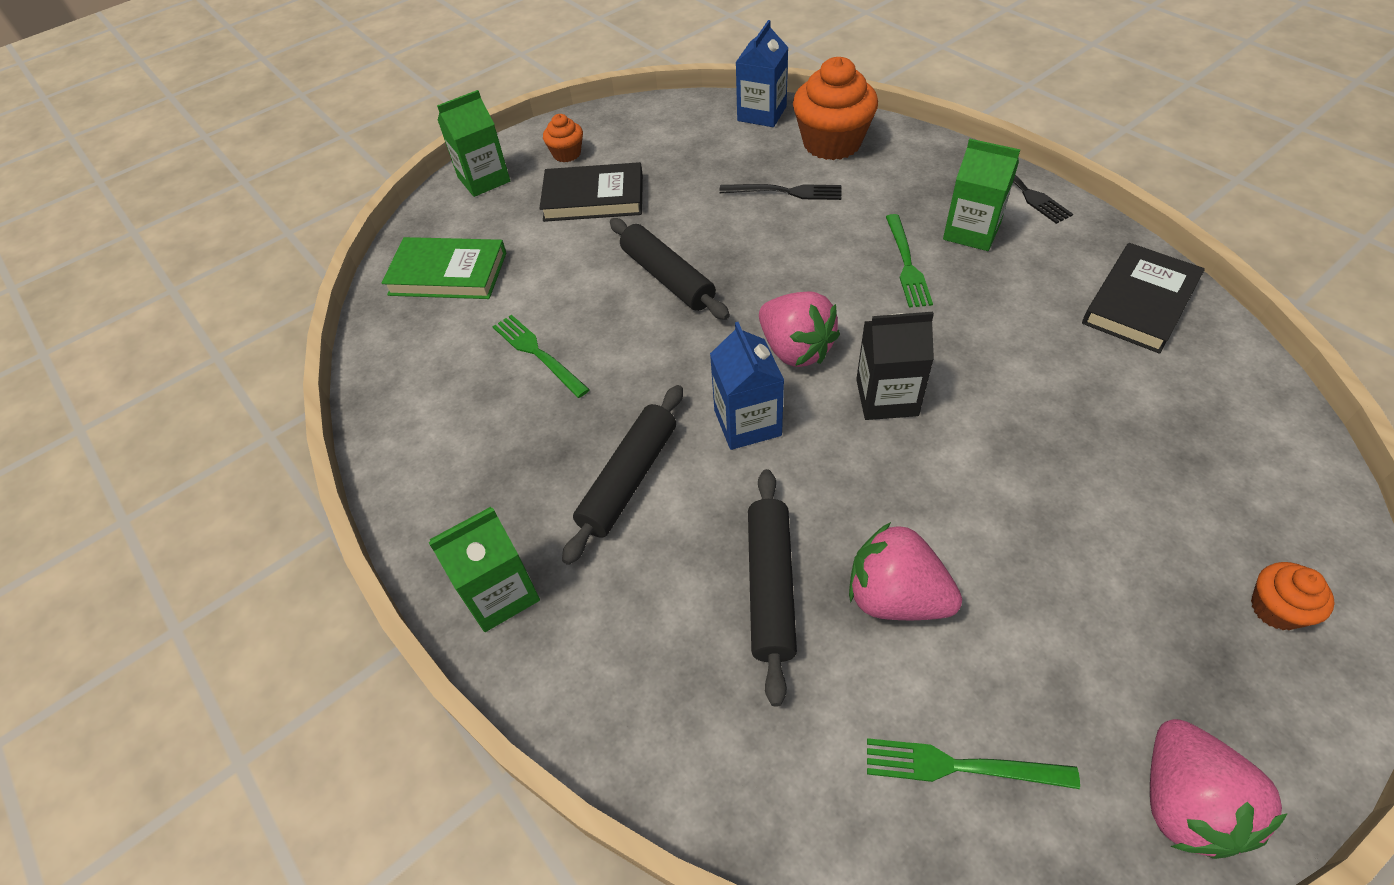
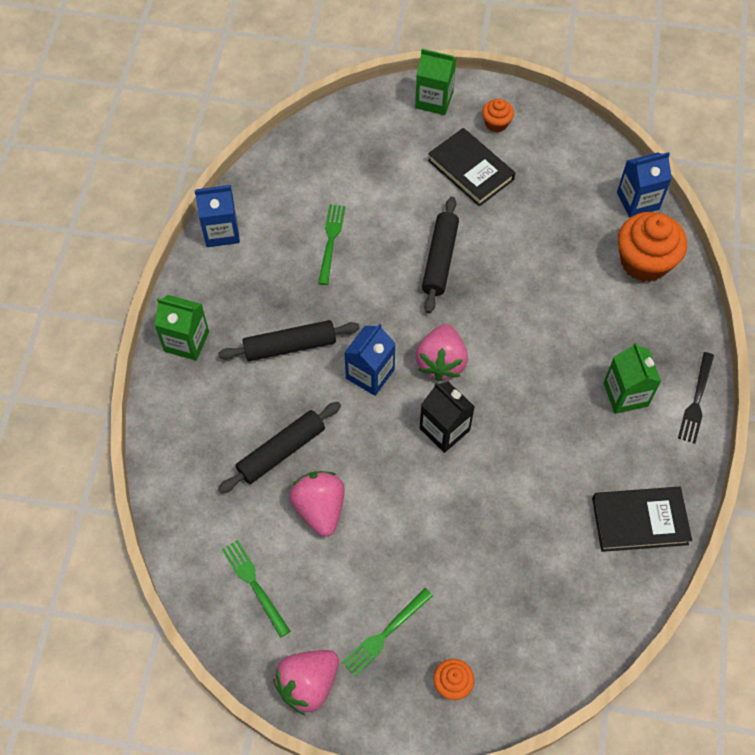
camera: 45 degrees right, 10 degrees up
green book [382,237,506,299] -> none
black fork [719,184,842,200] -> none
green fork [886,214,933,308] -> green fork moved to [342,588,433,677]
none -> blue carton [195,185,240,247]

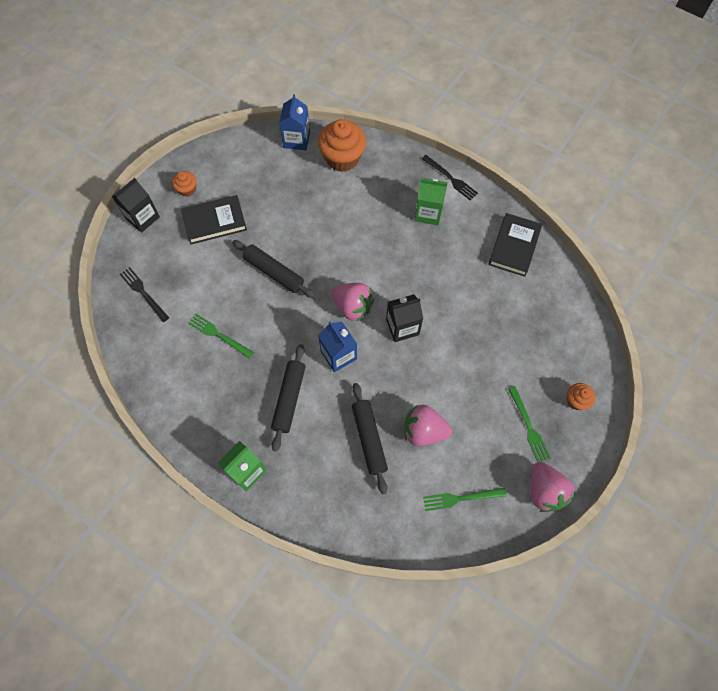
camera: 65 degrees left, 5 degrees up
blue carton [195,185,240,247] -> none
green carton [415,49,456,115] -> black carton [112,178,160,232]
none -> black fork [120,267,169,322]

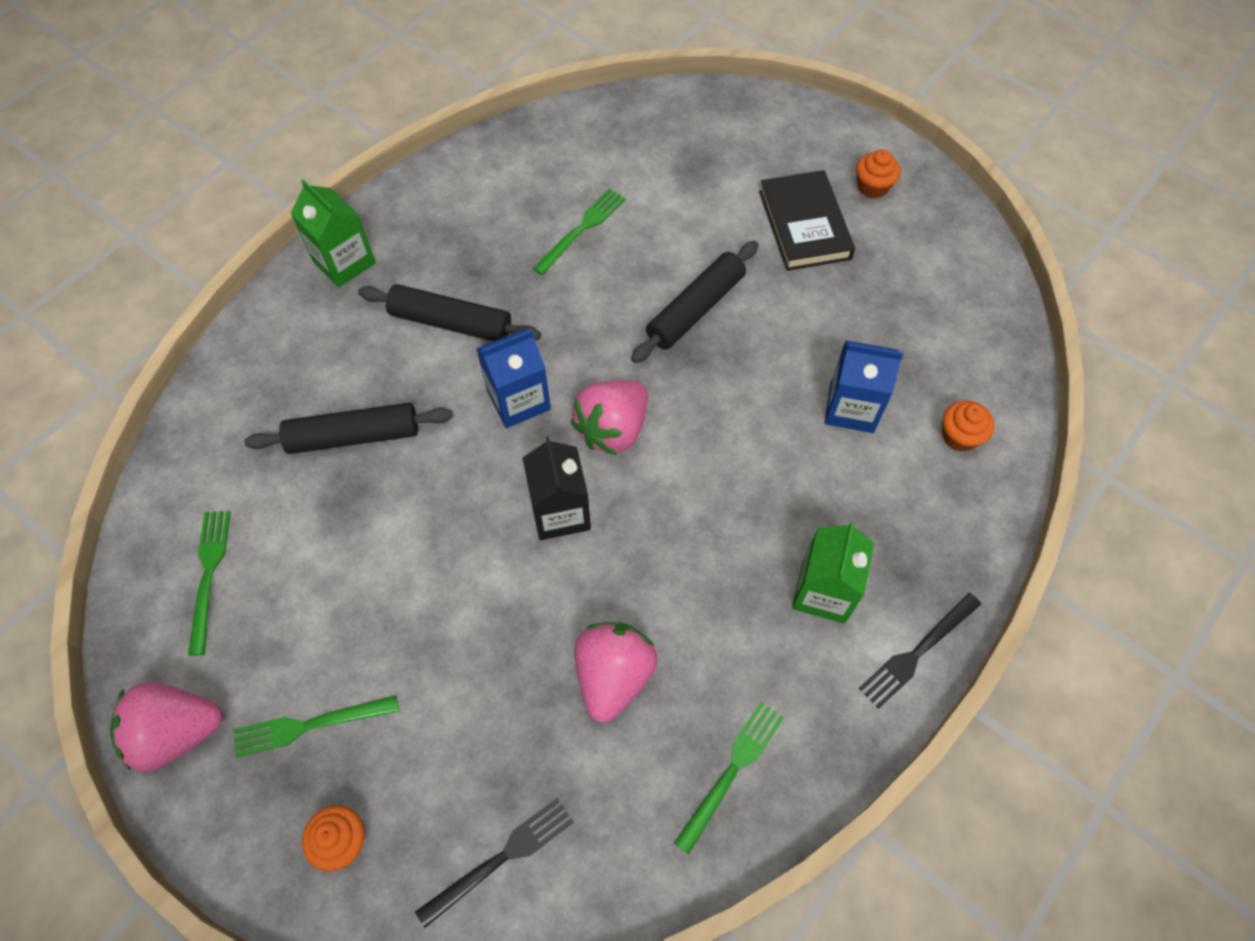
camera: 95 degrees right, 5 degrees down
black carton [112,178,160,232] -> none
black fork [120,267,169,322] -> black fork moved to [415,798,573,928]
blue carton [279,94,310,150] -> blue carton moved to [825,340,903,433]
orange cupcake [318,119,366,172] -> orange cupcake [942,400,994,452], size x0.50
pink strawberry [404,404,452,446] -> pink strawberry moved to [575,622,658,723]
black book [488,213,542,277] -> green fork [674,702,784,855]

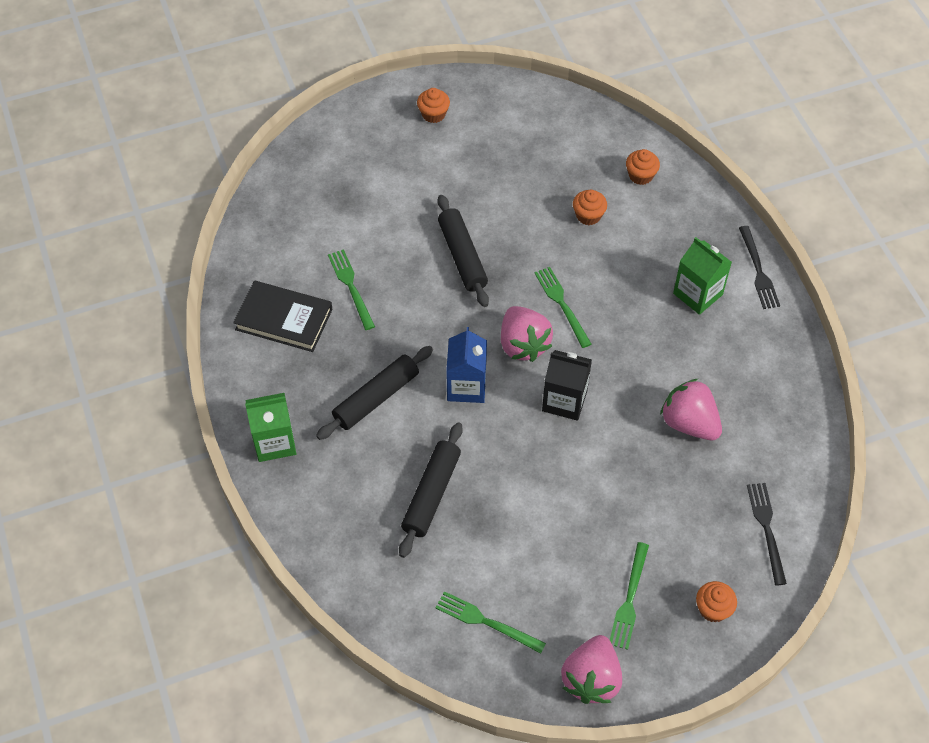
camera: 60 degrees left, 5 degrees down
green fork [674,702,784,855] -> green fork moved to [534,267,592,348]
black book [759,170,855,271] -> black book moved to [233,281,333,352]
blue carton [825,340,903,433] -> orange cupcake [573,190,607,225]

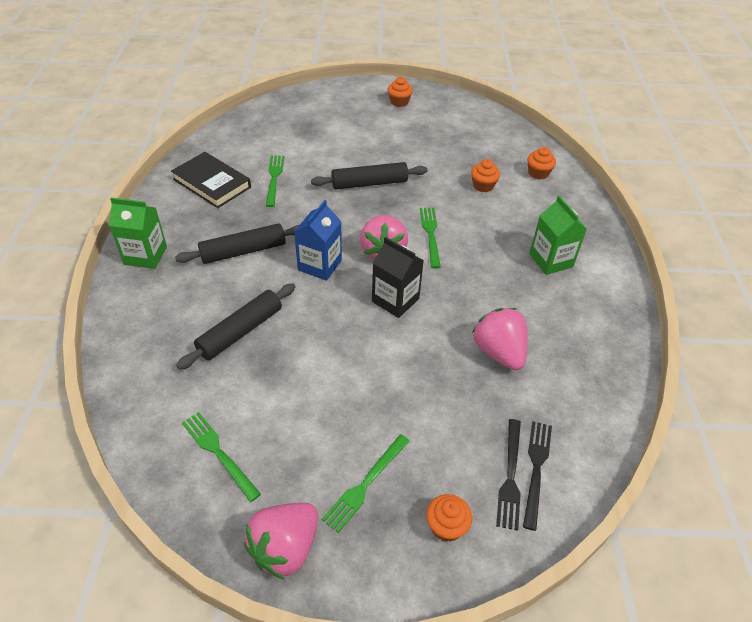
camera: 20 degrees right, 10 degrees down
black rolling pin [437,195,489,307] -> black rolling pin turned 75 degrees clockwise [311,162,427,190]
black fork [739,226,780,309] -> black fork moved to [496,419,521,531]

